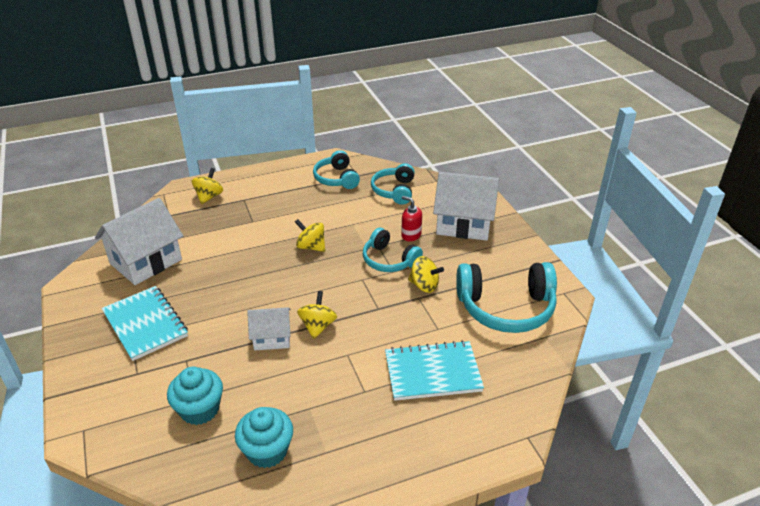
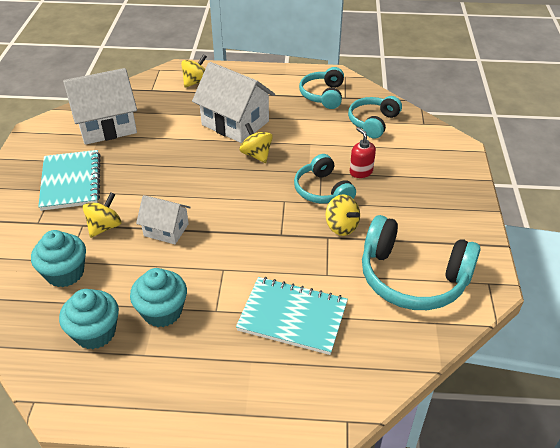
camera: 25 degrees right, 5 degrees up
yellow spinning top [297,291,337,339] -> yellow spinning top moved to [83,193,121,238]
white house [433,172,499,241] -> white house moved to [192,62,275,143]
none -> turquoise cupcake [130,268,187,327]

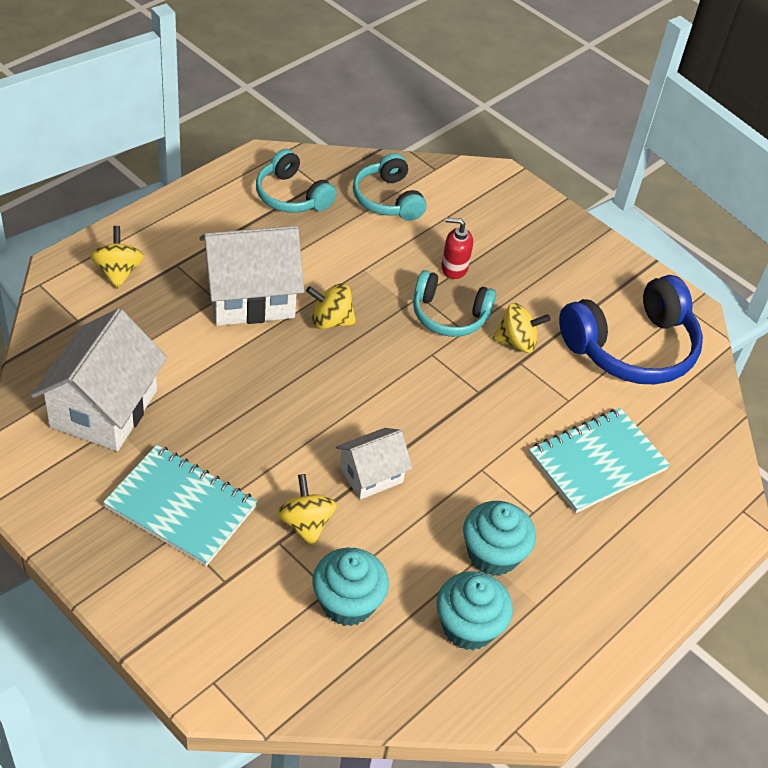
camera: 55 degrees left, 5 degrees up
turquoise headphones [362,215,481,310] -> blue headphones [559,275,703,384]

